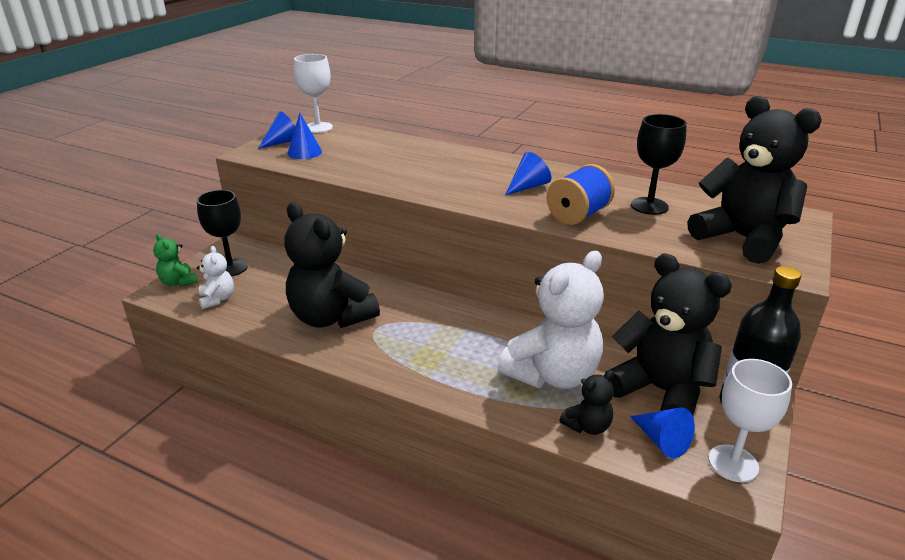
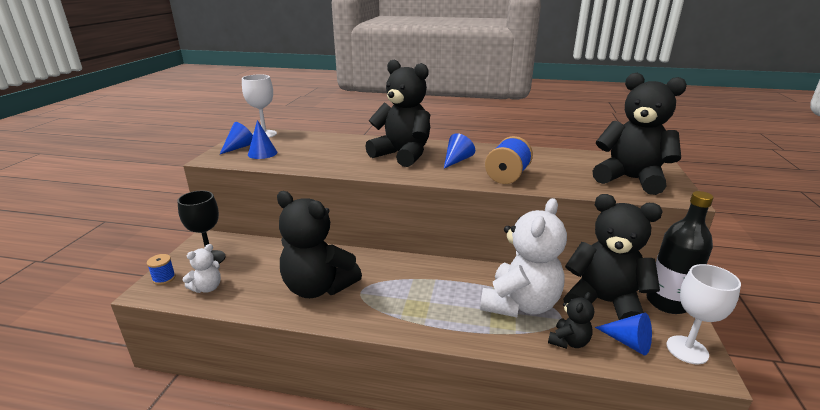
camera: 15 degrees left, 5 degrees down
green teddy bear [153,234,198,287] -> blue spool [147,254,176,285]
white teddy bear [197,246,234,309] -> white teddy bear turned 75 degrees clockwise [183,244,221,293]
black goblet [631,114,687,215] -> none
none -> black teddy bear [365,60,430,167]

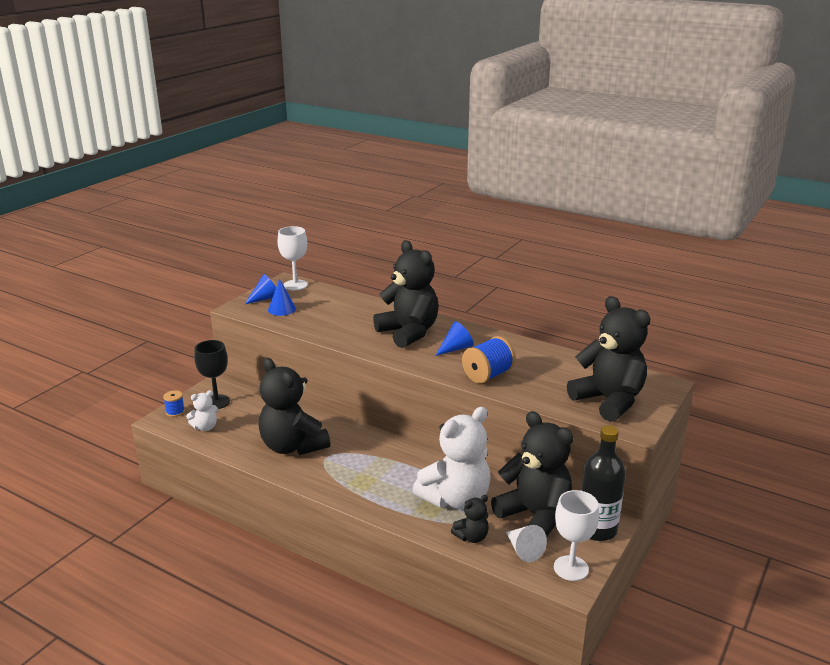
camera: 20 degrees right, 0 degrees up
blue cone [595,313,652,355] -> white cone [506,525,547,562]

